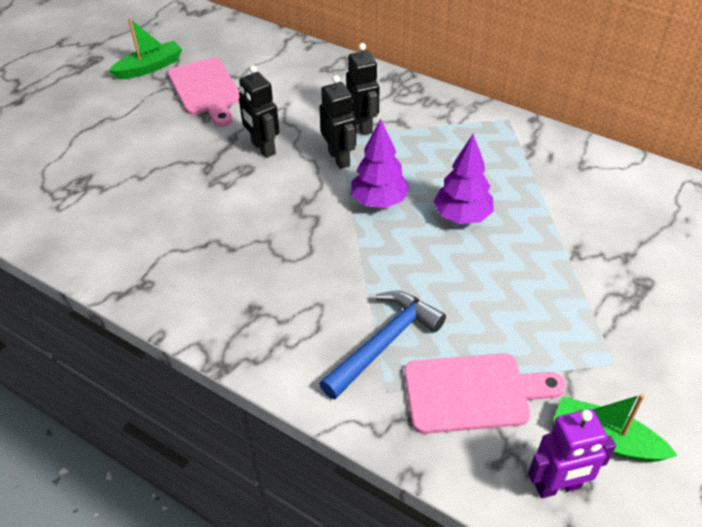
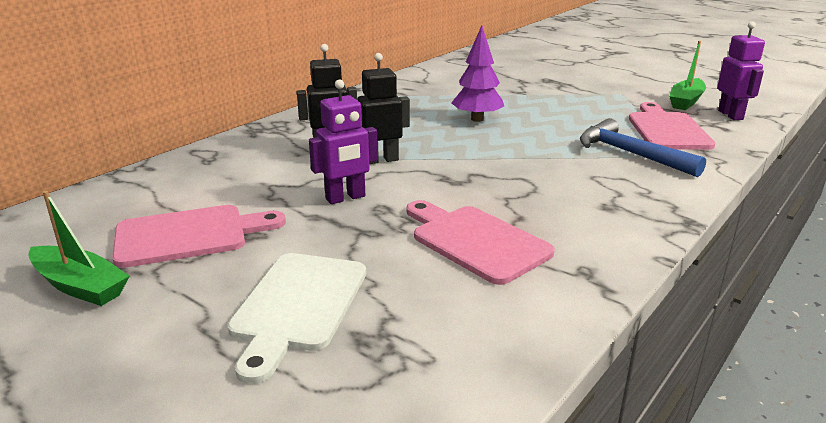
camera: 85 degrees left, 20 degrees down
green boat [109,18,182,79] -> green boat turned 150 degrees clockwise [28,191,129,306]
black robot [239,65,280,158] -> purple robot [309,79,378,204]
purple tree [351,118,410,208] -> none
none -> white cutting board [227,253,366,384]
none -> pink cutting board [406,200,555,285]

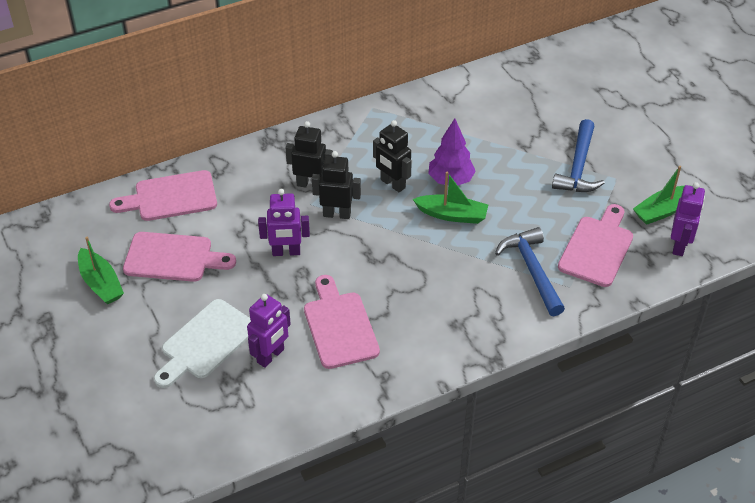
camera: 25 degrees right, 20 degrees up
none -> pink cutting board [109,170,217,221]
none -> purple robot [247,294,291,368]
none -> black robot [373,120,412,192]
none -> green boat [413,172,488,224]
none -> blue hammer [552,119,605,192]

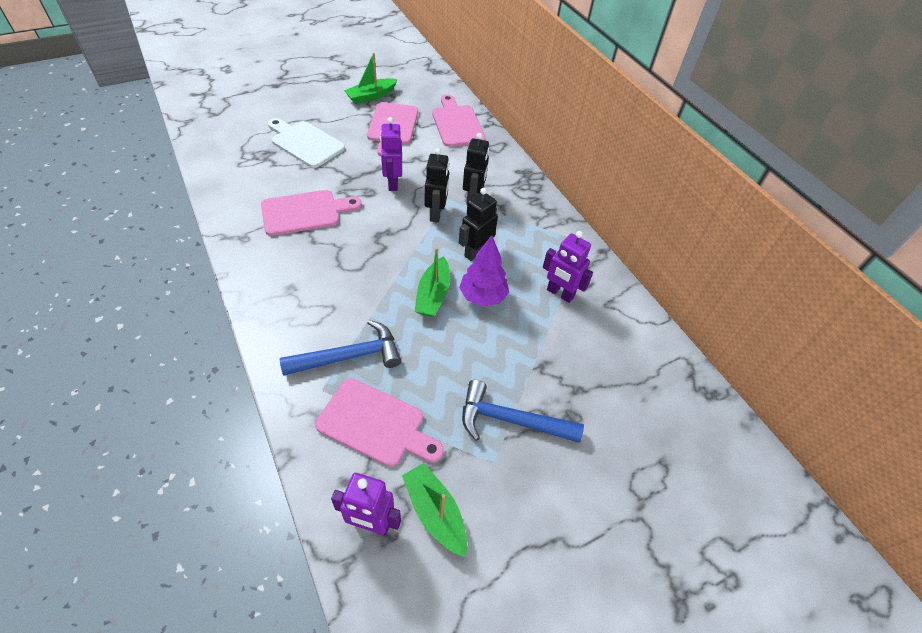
camera: 85 degrees right, 5 degrees up
purple robot [247,294,291,368] -> purple robot moved to [543,231,593,303]

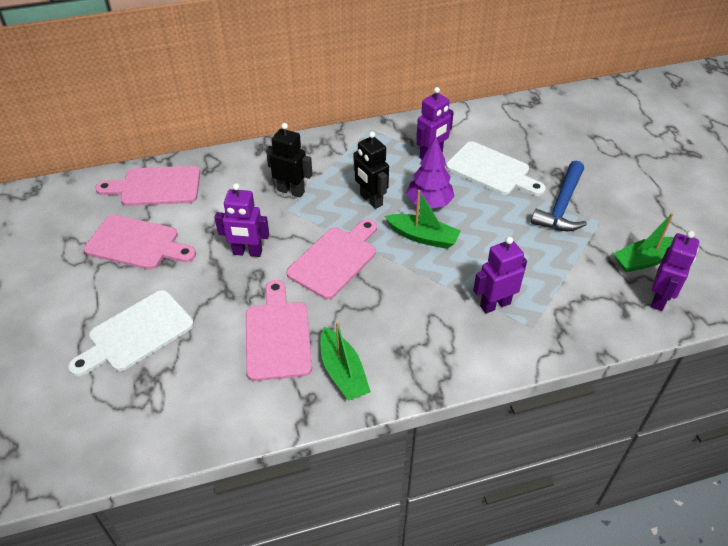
camera: 75 degrees left, 5 degrees down
blue hammer [280,320,401,376] -> purple robot [473,237,527,314]
pink cutting board [315,378,444,467] -> pink cutting board moved to [286,219,377,299]
green boat [344,52,397,104] -> green boat moved to [320,322,371,401]
black robot [425,148,449,222] -> none
none -> white cutting board [446,141,546,196]

